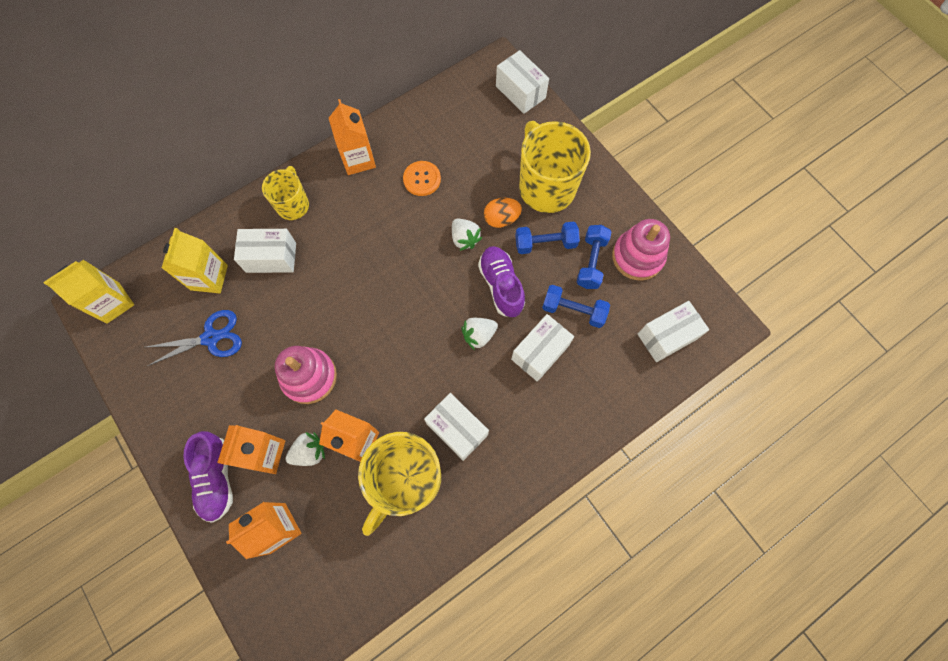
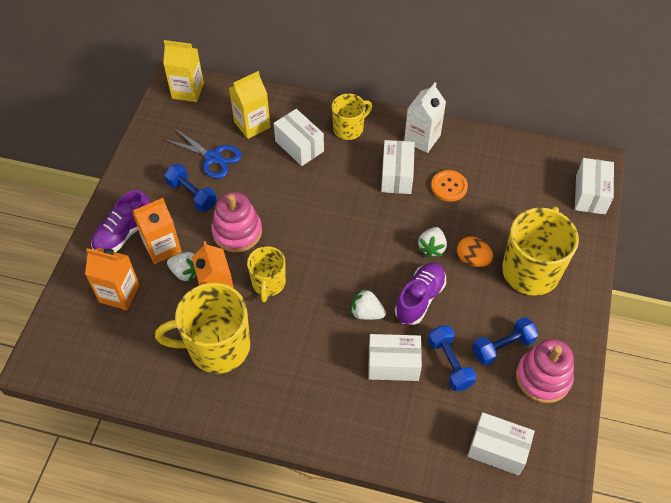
camera: 50 degrees right, 15 degrees down
orange carton [329,99,376,175] -> white carton [404,82,446,153]
white box [424,393,489,461] -> white box moved to [381,140,415,194]
blue dumbbell [515,222,580,254] -> blue dumbbell moved to [164,164,217,212]
none -> yellow mug [247,246,286,302]

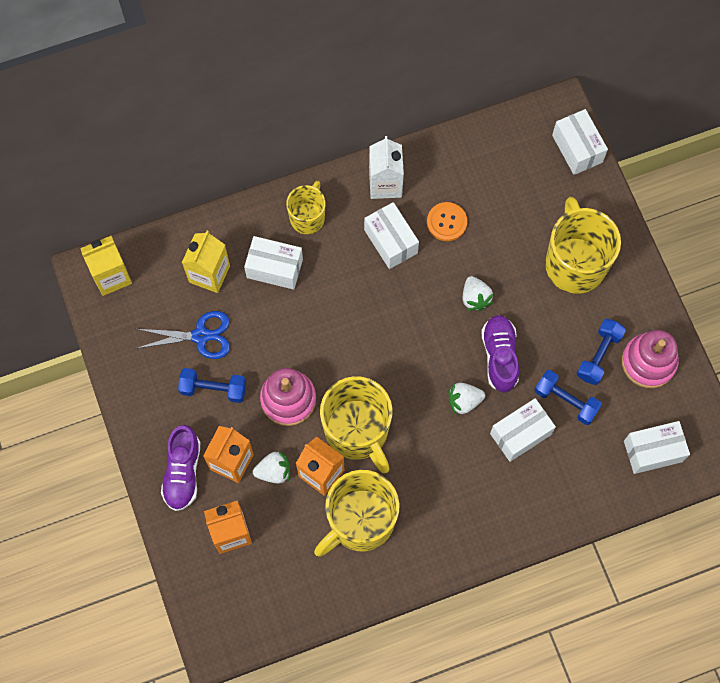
camera: 35 degrees left, 15 degrees up
yellow mug [247,246,286,302] -> yellow mug [320,376,393,473], size x1.73
orange egg [457,236,493,267] -> none

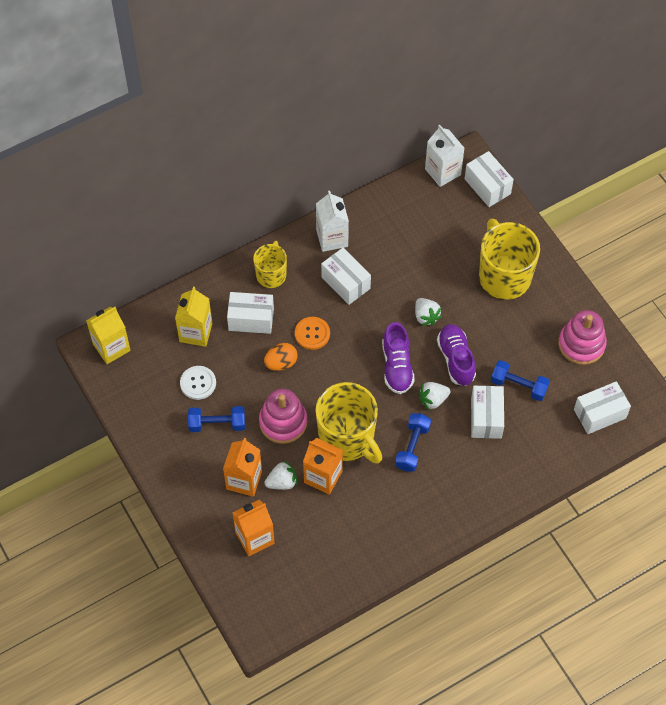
camera: 10 degrees left, 10 degrees down
blue scissors [137,311,230,359] -> white button [180,366,216,400]
purple shoe [161,425,200,511] -> purple shoe moved to [382,322,415,394]
yellow mug [314,470,399,557] -> none
orange button [427,202,467,241] -> orange button moved to [295,317,330,350]
white box [490,398,556,462] -> white box turned 45 degrees counterclockwise [471,386,504,439]
blue dumbbell [577,319,626,385] -> blue dumbbell moved to [395,413,431,472]
none -> orange egg [264,343,298,371]
none -> white carton [425,125,464,187]

